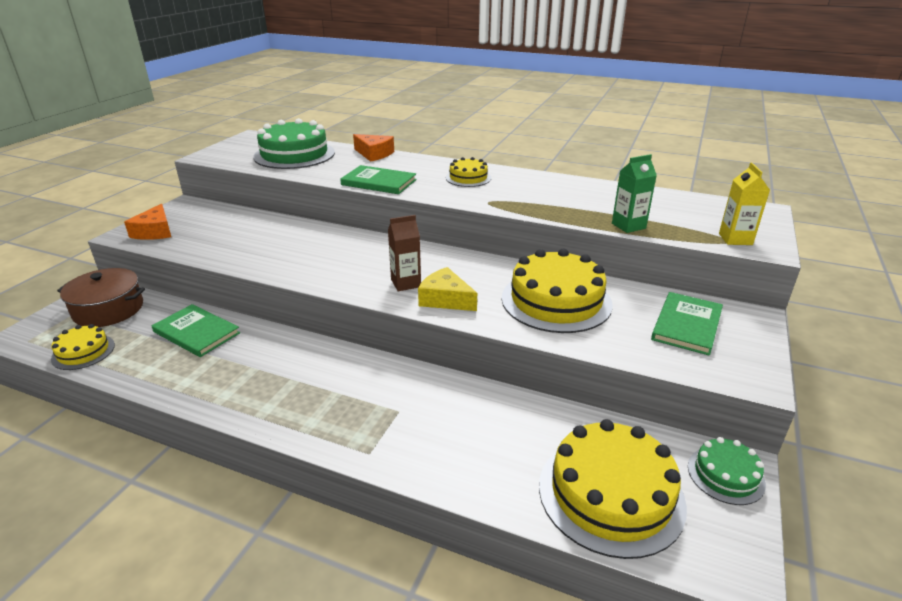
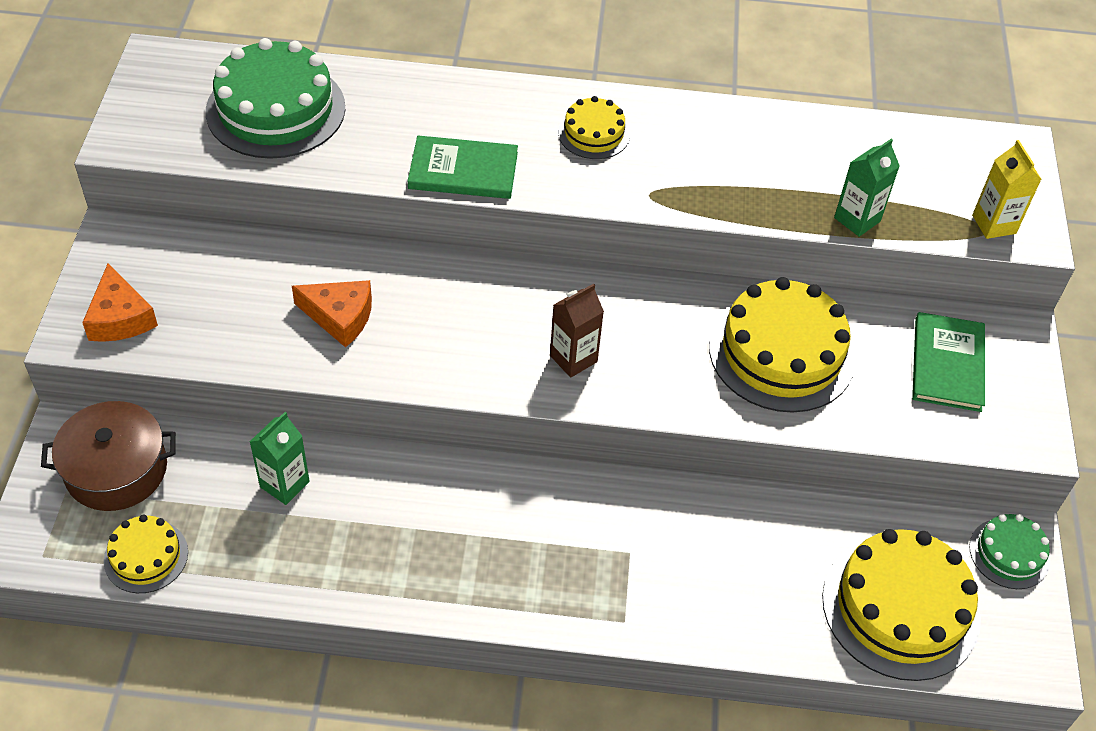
camera: 20 degrees left, 20 degrees up
green book [152,304,240,357] -> green carton [250,412,310,505]
orange cheese [353,134,394,162] -> orange cheese moved to [292,280,372,347]
yellow cheese [418,267,477,311] -> none

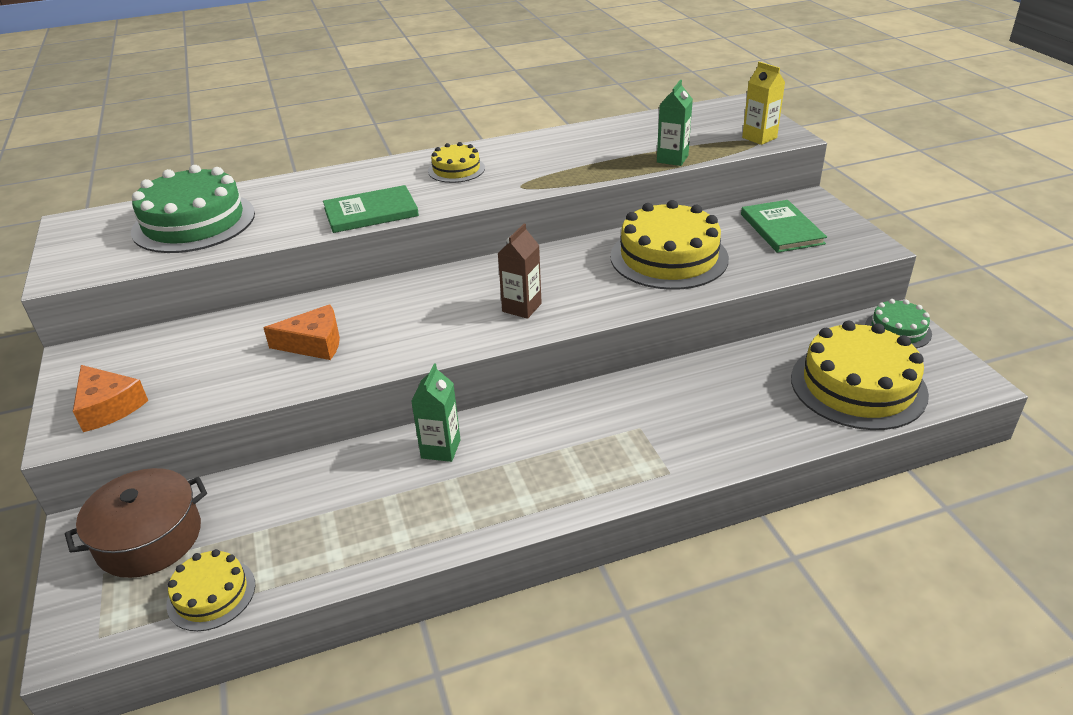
camera: 20 degrees left, 15 degrees down
green carton [250,412,310,505] -> green carton moved to [411,363,461,462]

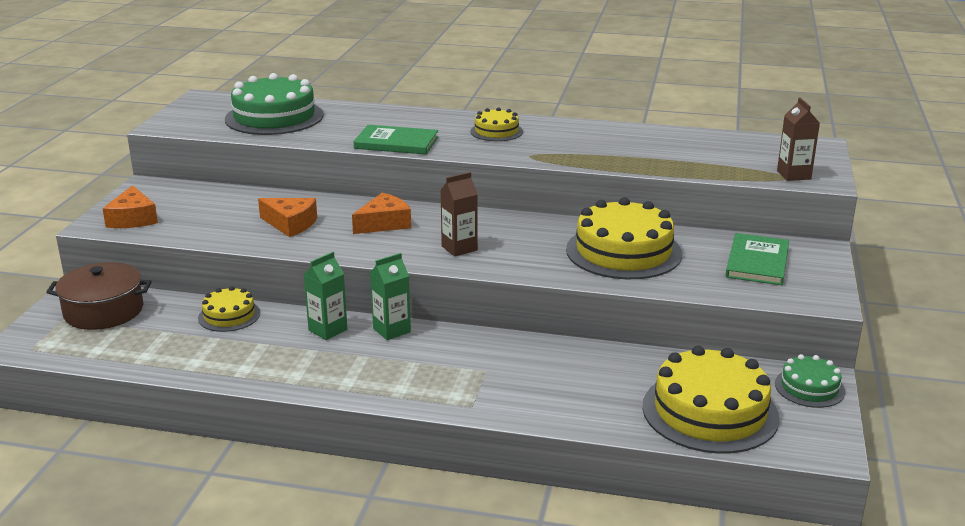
camera: 30 degrees right, 10 degrees down
yellow cake [166,549,255,631] -> yellow cake moved to [198,286,260,332]
green carton [657,80,693,166] -> green carton moved to [370,253,411,340]
yellow carton [742,62,785,145] -> brown carton [777,97,820,181]
none -> orange cheese [352,193,411,234]

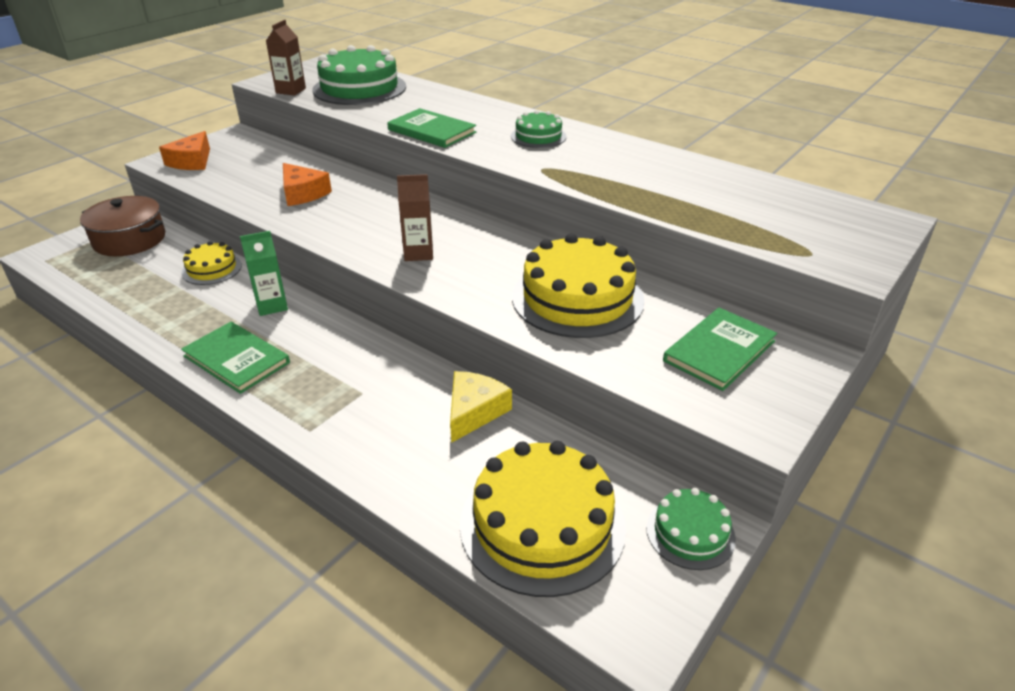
camera: 25 degrees right, 10 degrees up
orange cheese [352,193,411,234] -> none
green carton [370,253,411,340] -> none
yellow cake [470,107,523,141] -> green cake [511,110,567,148]
brown carton [777,97,820,181] -> brown carton moved to [266,20,306,96]
none -> green book [181,322,290,394]
none -> yellow cheese [450,371,512,443]

